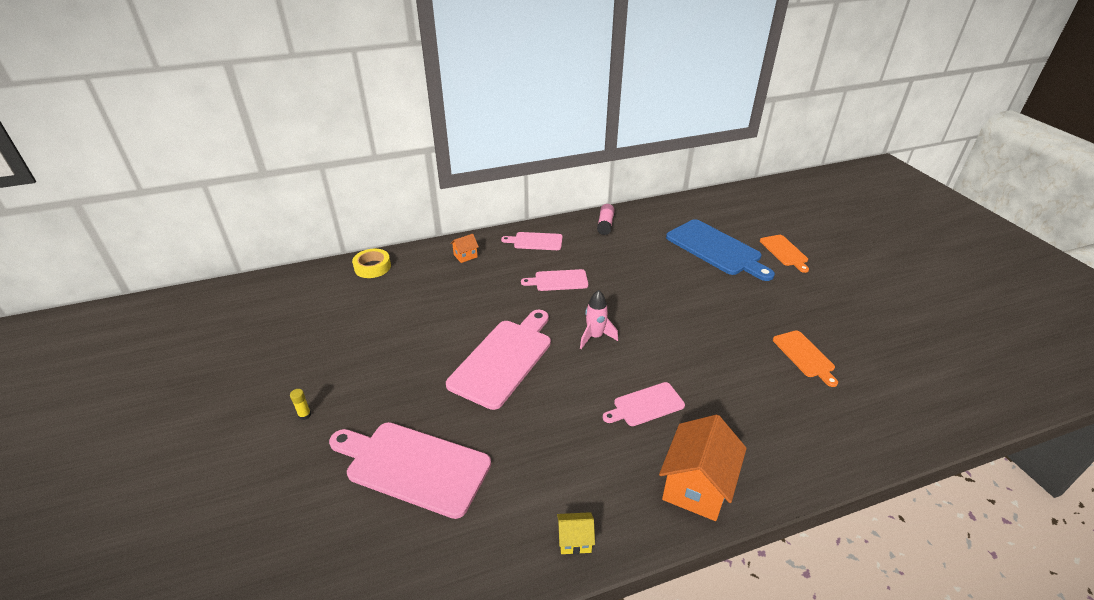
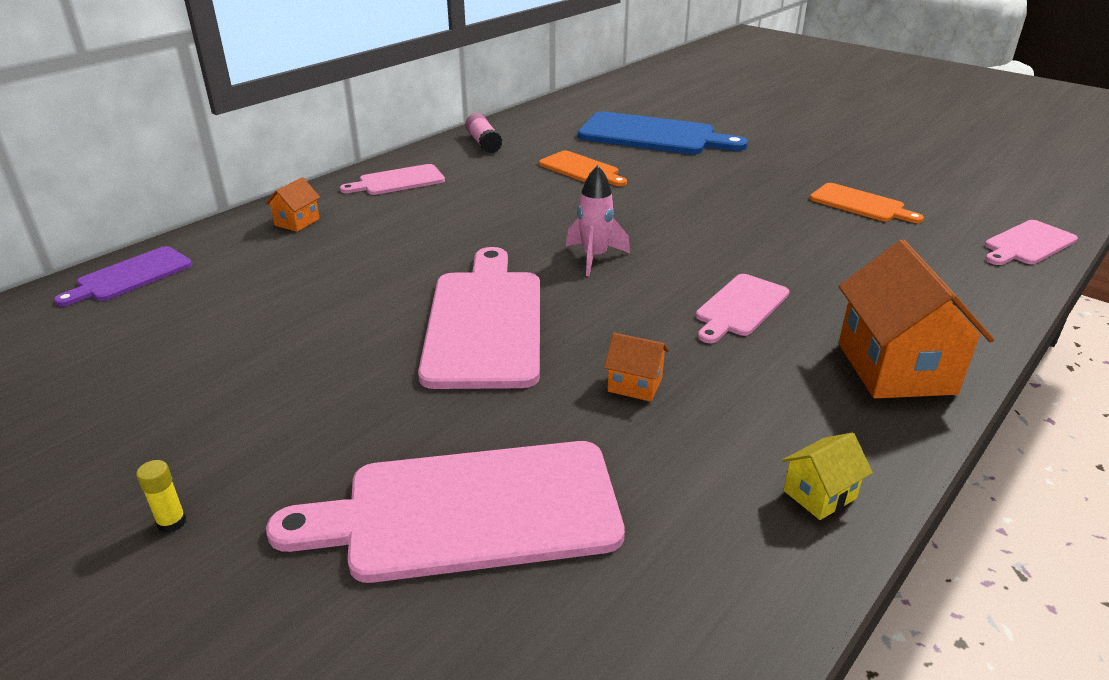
camera: 30 degrees left, 5 degrees down
yellow tape [352,249,391,278] -> purple cutting board [54,246,192,306]
pink cutting board [521,269,588,291] -> pink cutting board moved to [985,220,1078,265]
orange cutting board [760,235,809,273] -> orange cutting board moved to [539,151,627,186]
none -> orange house [604,333,669,402]

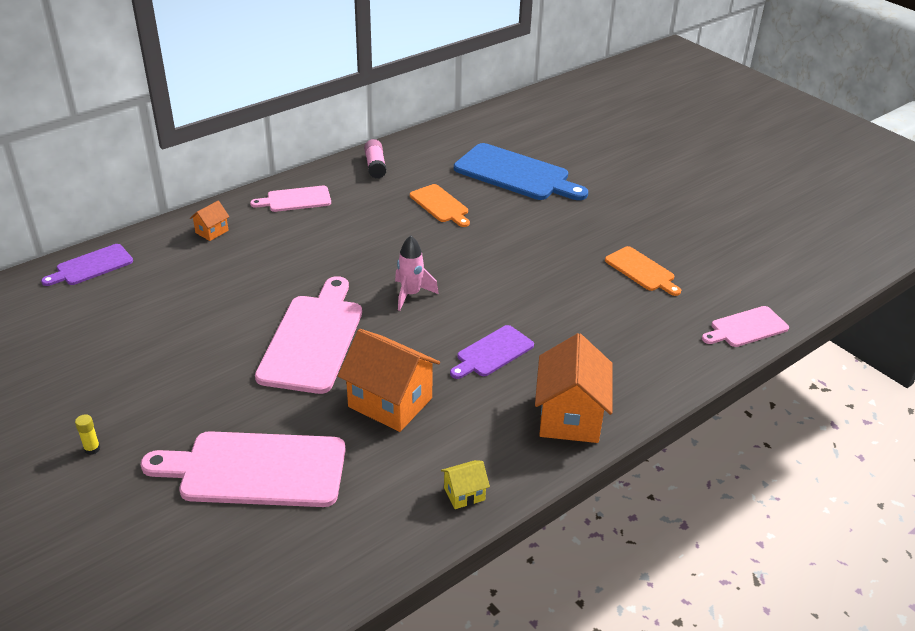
camera: 10 degrees right, 5 degrees up
orange house [604,333,669,402] -> orange house [338,329,440,432], size x2.13
pink cutting board [696,274,790,343] -> purple cutting board [450,325,534,379]

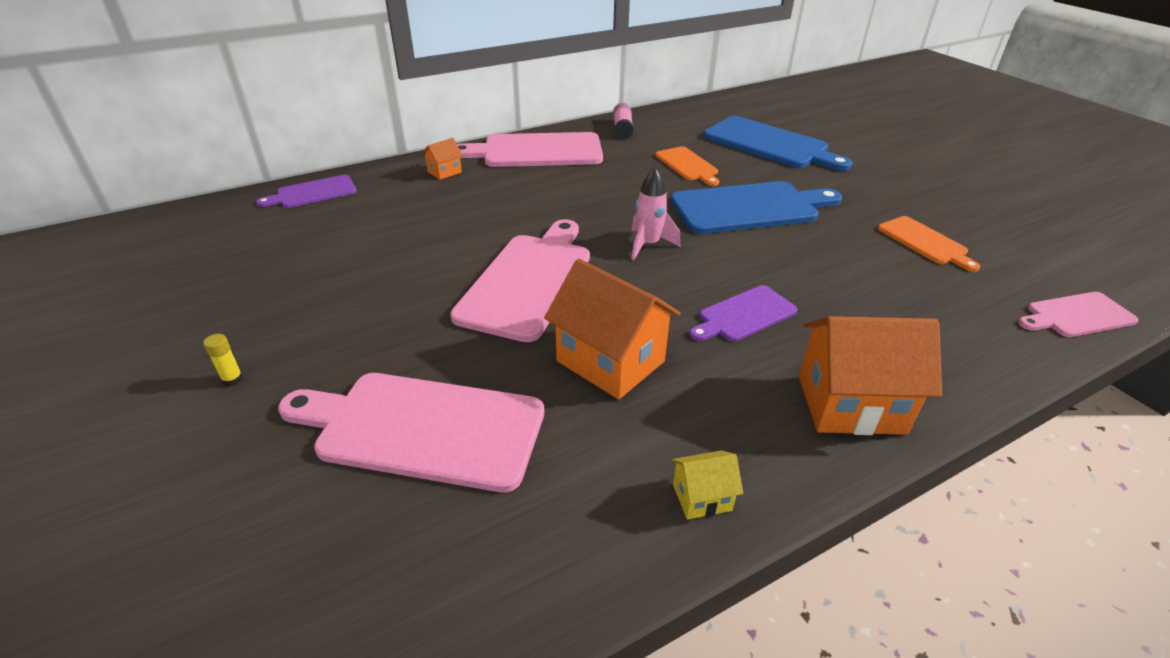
camera: 10 degrees right, 0 degrees up
pink cutting board [250,186,331,212] -> pink cutting board [457,132,603,167], size x1.83
orange house [535,333,612,443] -> orange house turned 75 degrees clockwise [799,316,942,435]
none -> blue cutting board [670,181,842,234]

